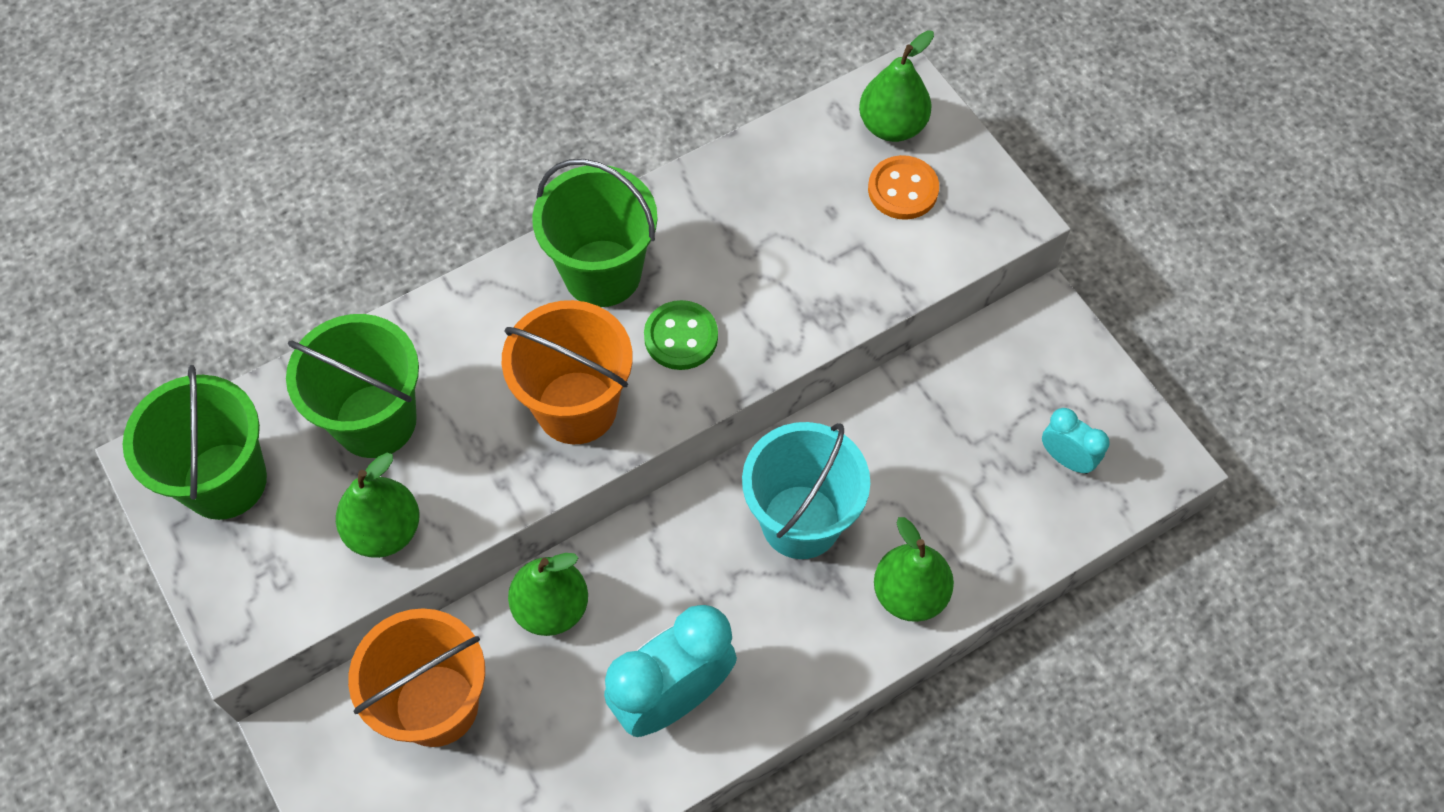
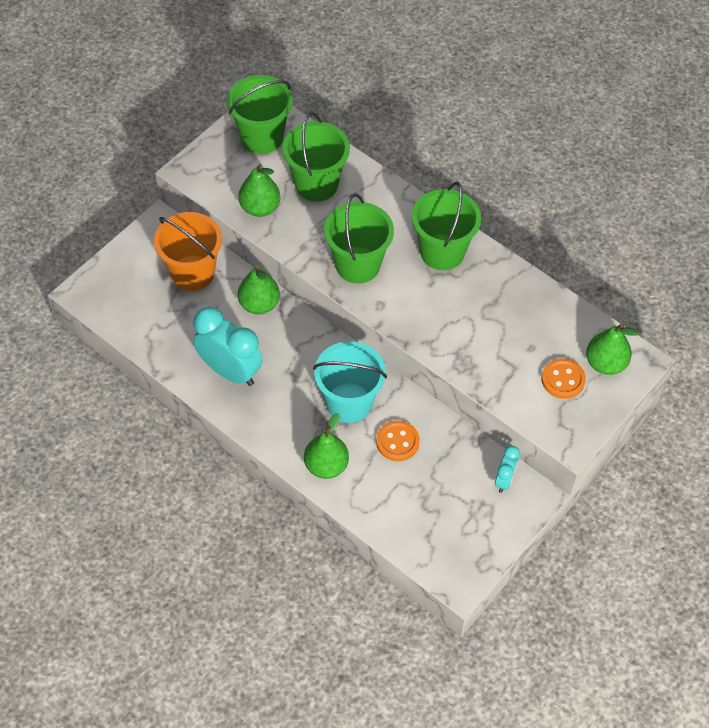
camera: 70 degrees right, 5 degrees down
orange bucket [502,300,633,444] -> green bucket [324,193,394,284]
green button [644,300,718,370] -> none
turquoise clock [1042,408,1110,474] -> turquoise clock moved to [495,446,520,493]
none -> orange button [376,420,420,461]

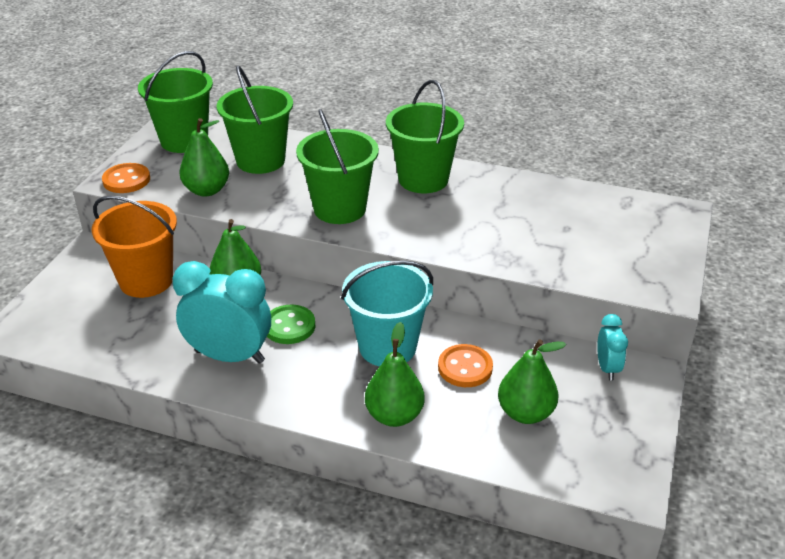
camera: 20 degrees left, 20 degrees down
orange button [541,358,586,399] -> orange button moved to [102,163,150,193]
green pear [586,323,638,375] -> green pear moved to [498,339,566,424]
none -> green button [267,304,315,344]

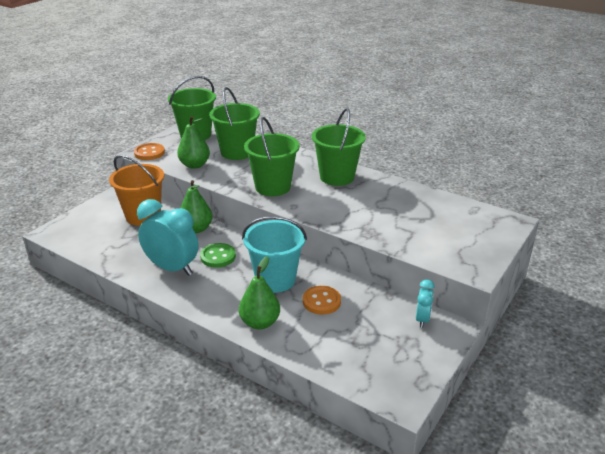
camera: 15 degrees right, 5 degrees down
green pear [498,339,566,424] -> none

